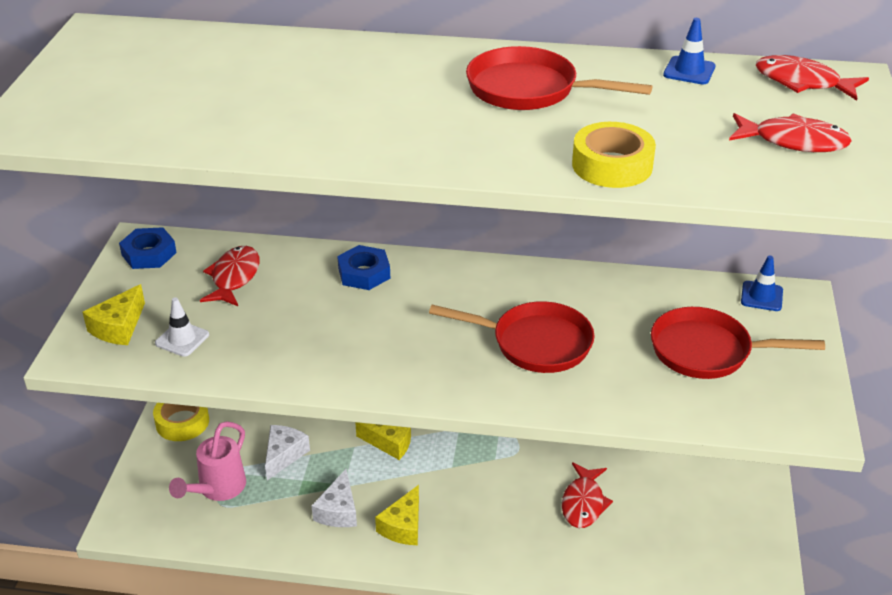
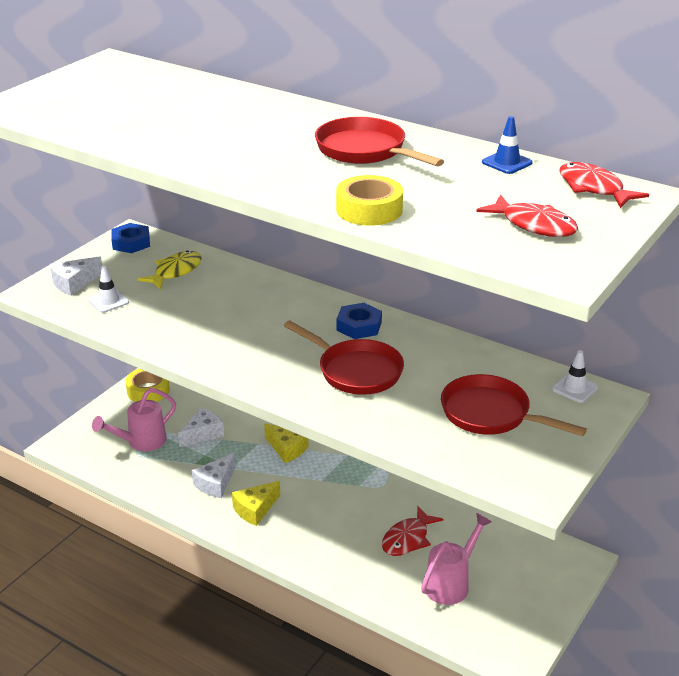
camera: 25 degrees right, 5 degrees down
yellow cheese [83,284,145,345] -> white cheese [50,256,102,296]
red fish [200,246,260,306] -> yellow fish [137,250,202,290]
blue nut [337,245,390,290] -> blue nut moved to [336,303,382,339]
blue traffic cone [741,255,783,311] -> white traffic cone [552,350,598,403]
none -> pink watering can [421,513,492,605]

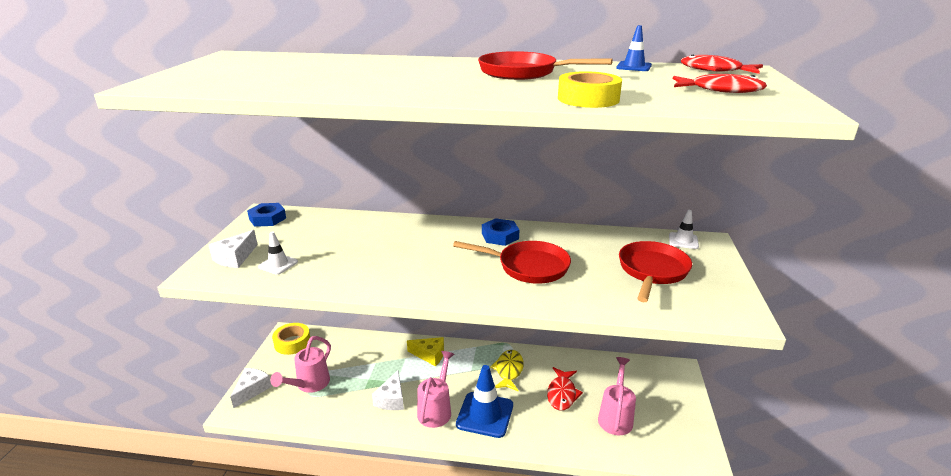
camera: 25 degrees left, 5 degrees down
yellow fish [137,250,202,290] -> yellow fish moved to [490,350,524,391]
white cheese [178,407,224,447] -> white cheese moved to [230,368,272,408]
yellow cheese [232,481,280,526] -> pink watering can [417,351,454,428]
red pan [441,374,587,436] -> red pan turned 105 degrees clockwise [619,241,692,302]
none -> blue traffic cone [456,365,513,438]

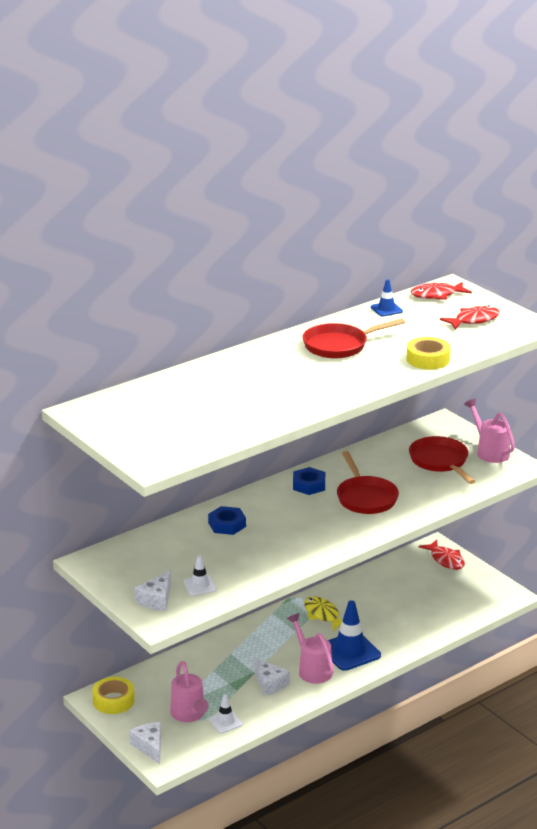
camera: 45 degrees left, 0 degrees up
white cheese [209,230,258,268] -> white cheese turned 45 degrees clockwise [135,570,171,611]
blue nut [247,203,286,227] -> blue nut moved to [208,506,246,535]
yellow cheese [407,337,444,366] -> none
red pan [453,241,571,284] -> red pan turned 105 degrees clockwise [337,451,399,514]
red fish [547,367,583,411] -> red fish moved to [419,539,465,570]
pink watering can [598,357,636,435] -> pink watering can moved to [464,398,515,463]
white traffic cone [669,210,699,249] -> white traffic cone moved to [209,694,243,733]

